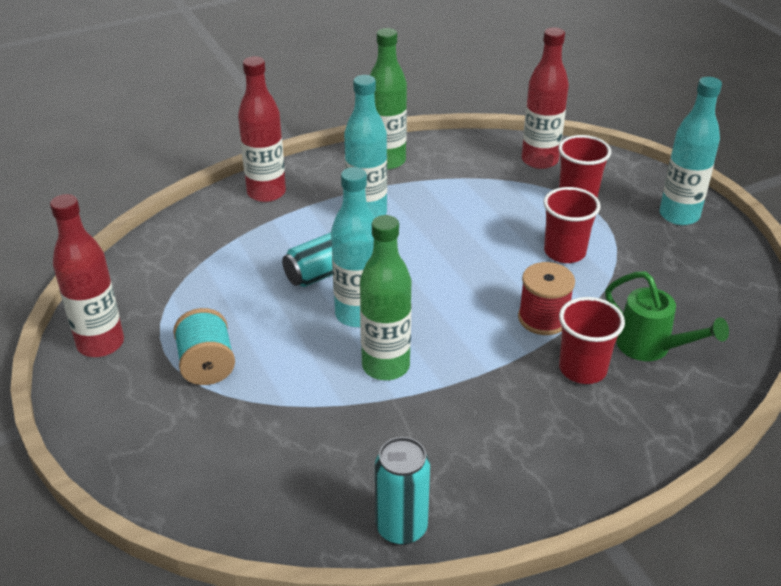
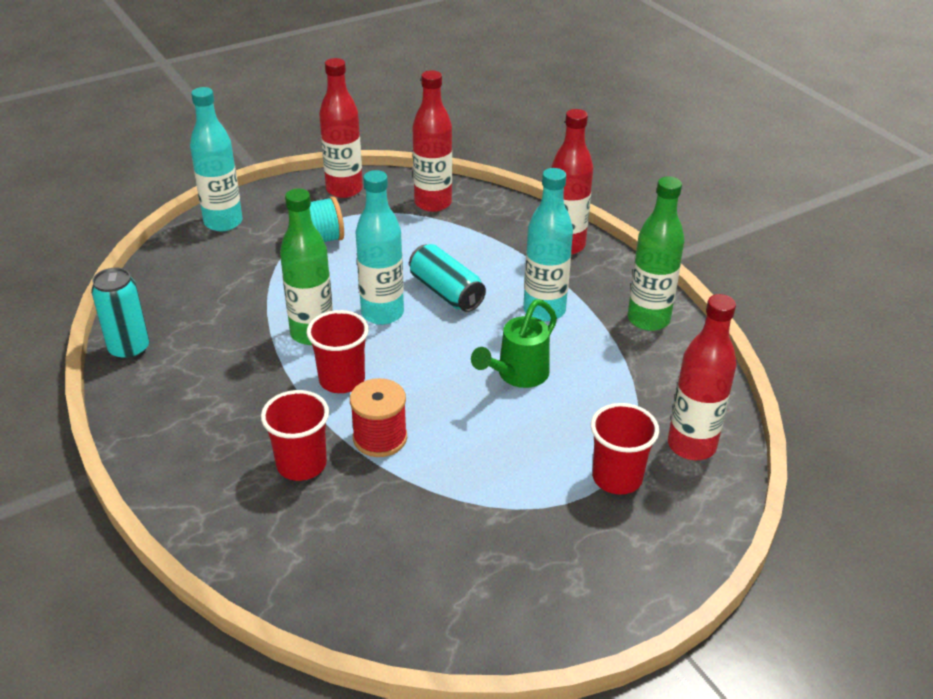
camera: 85 degrees right, 0 degrees up
red cup [543,187,601,263] -> red cup moved to [307,310,369,393]
green watering can [605,271,729,361] -> green watering can moved to [471,299,557,388]
turquoise bottle [659,77,722,225] -> turquoise bottle moved to [190,87,243,231]
none -> red bottle [413,70,452,212]

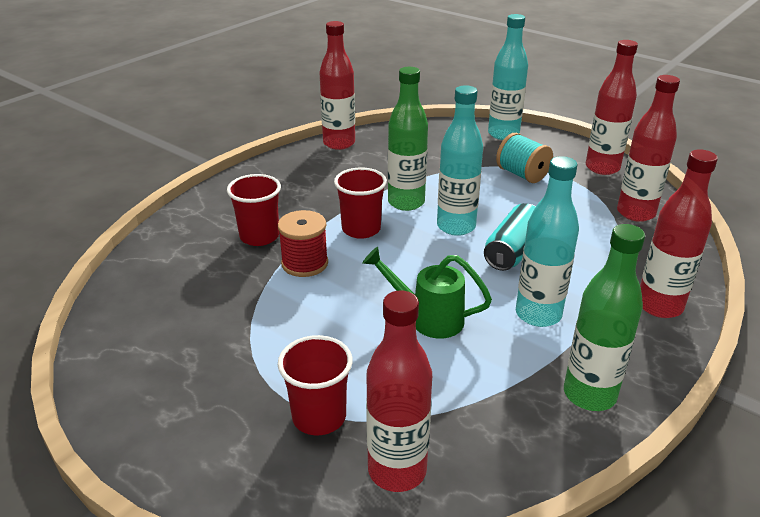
camera: 70 degrees right, 5 degrees down
turquoise can [91,268,149,360] -> red bottle [319,21,355,150]

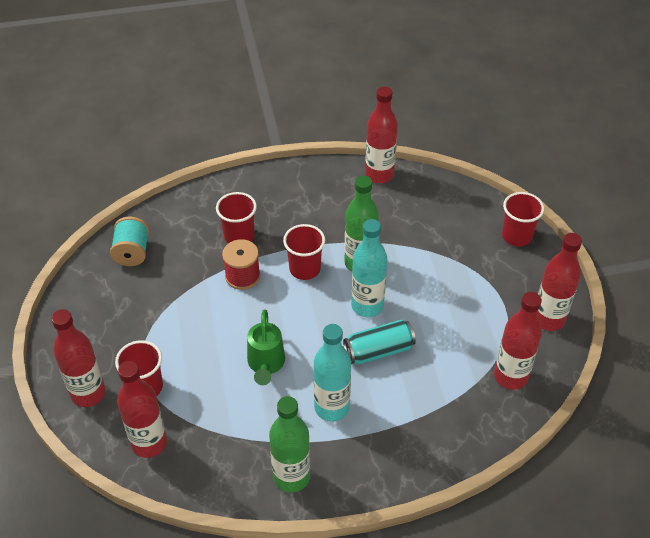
camera: 40 degrees right, 15 degrees up
green watering can [363,247,492,339] -> green watering can turned 150 degrees counterclockwise [247,309,285,385]
turquoise bottle [488,14,528,140] -> red cup [502,192,545,246]
turquoise spool [496,133,553,183] -> turquoise spool moved to [110,217,149,266]
red bottle [640,149,718,318] -> red bottle moved to [51,309,106,407]

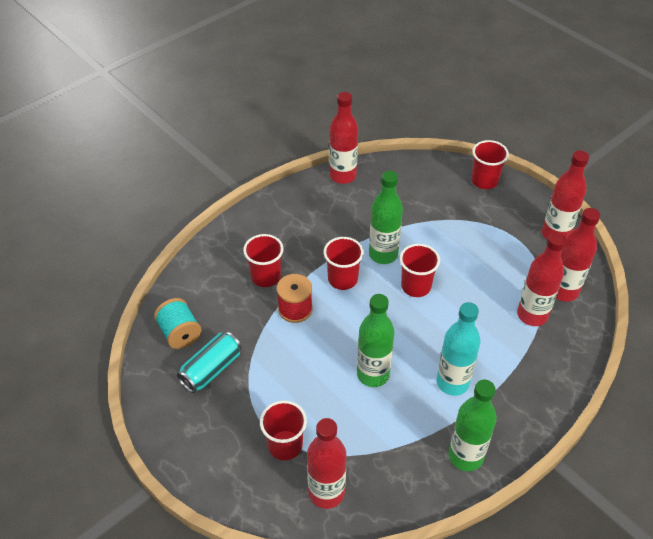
camera: 30 degrees left, 0 degrees up
red bottle [51,309,106,407] -> red bottle moved to [517,233,566,326]
green watering can [247,309,285,385] -> green bottle [357,294,395,387]
turquoise can [343,319,416,364] -> turquoise can moved to [177,332,242,393]
turquoise bottle [351,219,387,317] -> red cup [399,244,440,297]

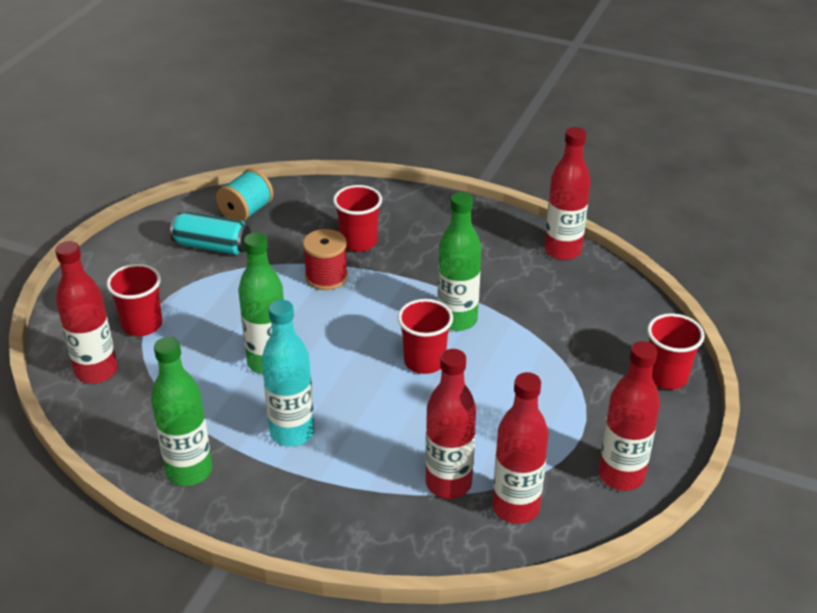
camera: 65 degrees right, 10 degrees down
red cup [323,237,364,290] -> none

